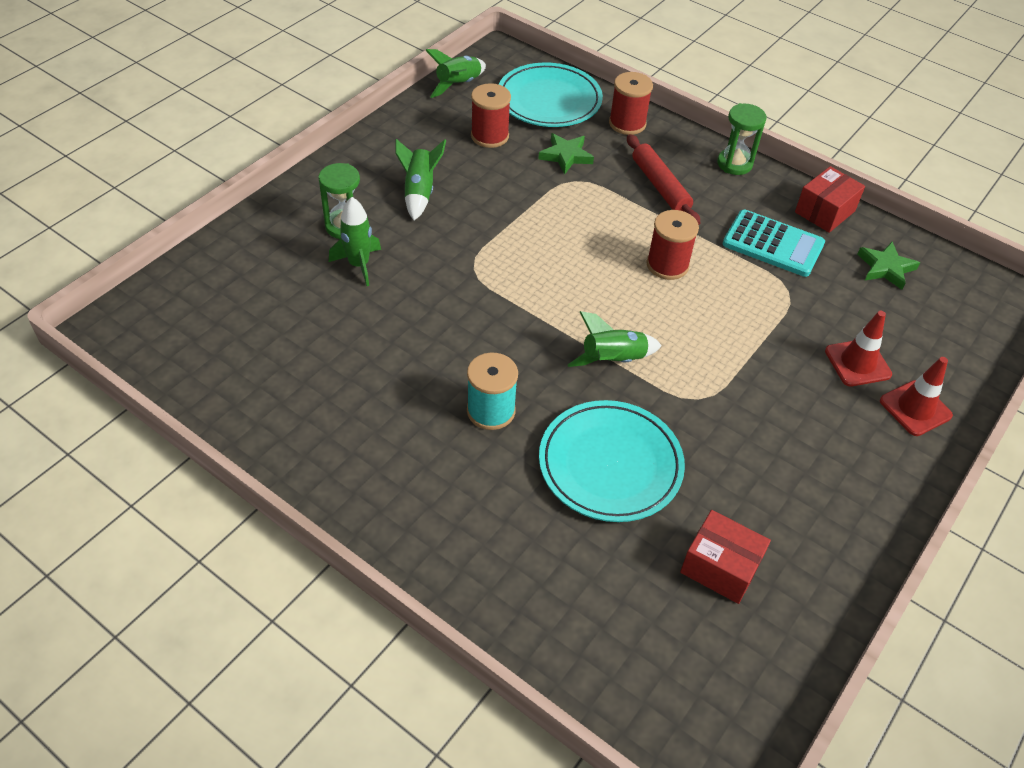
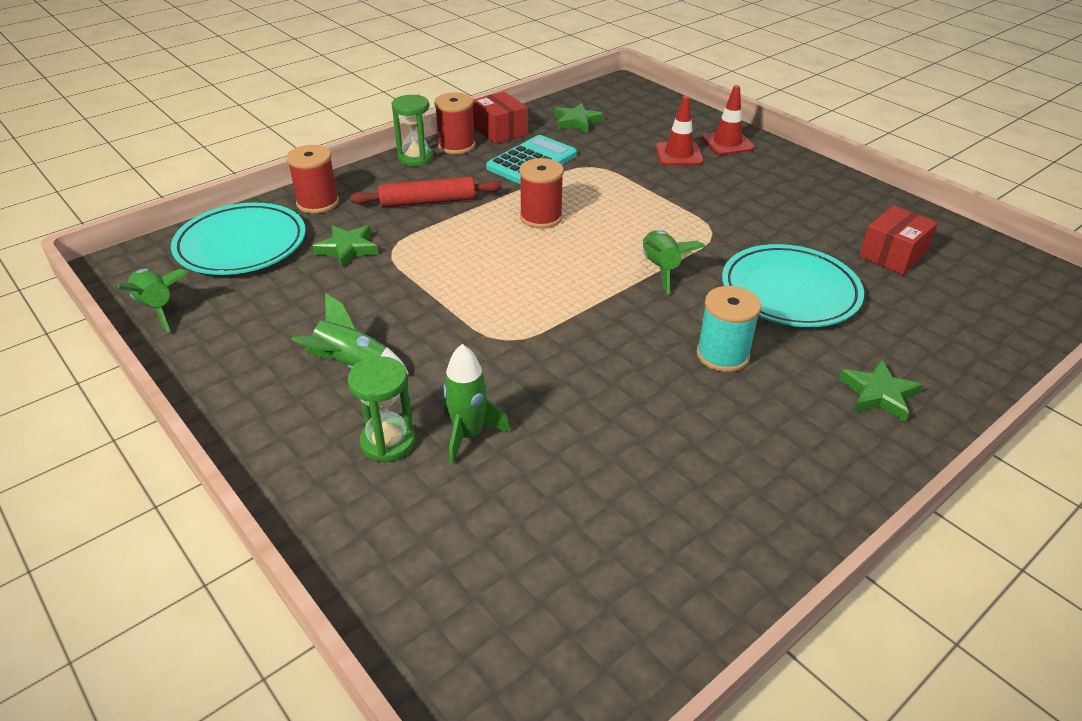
camera: 75 degrees left, 10 degrees down
red spool [471,83,511,148] -> red spool moved to [434,92,475,154]
none -> green star [839,360,923,422]

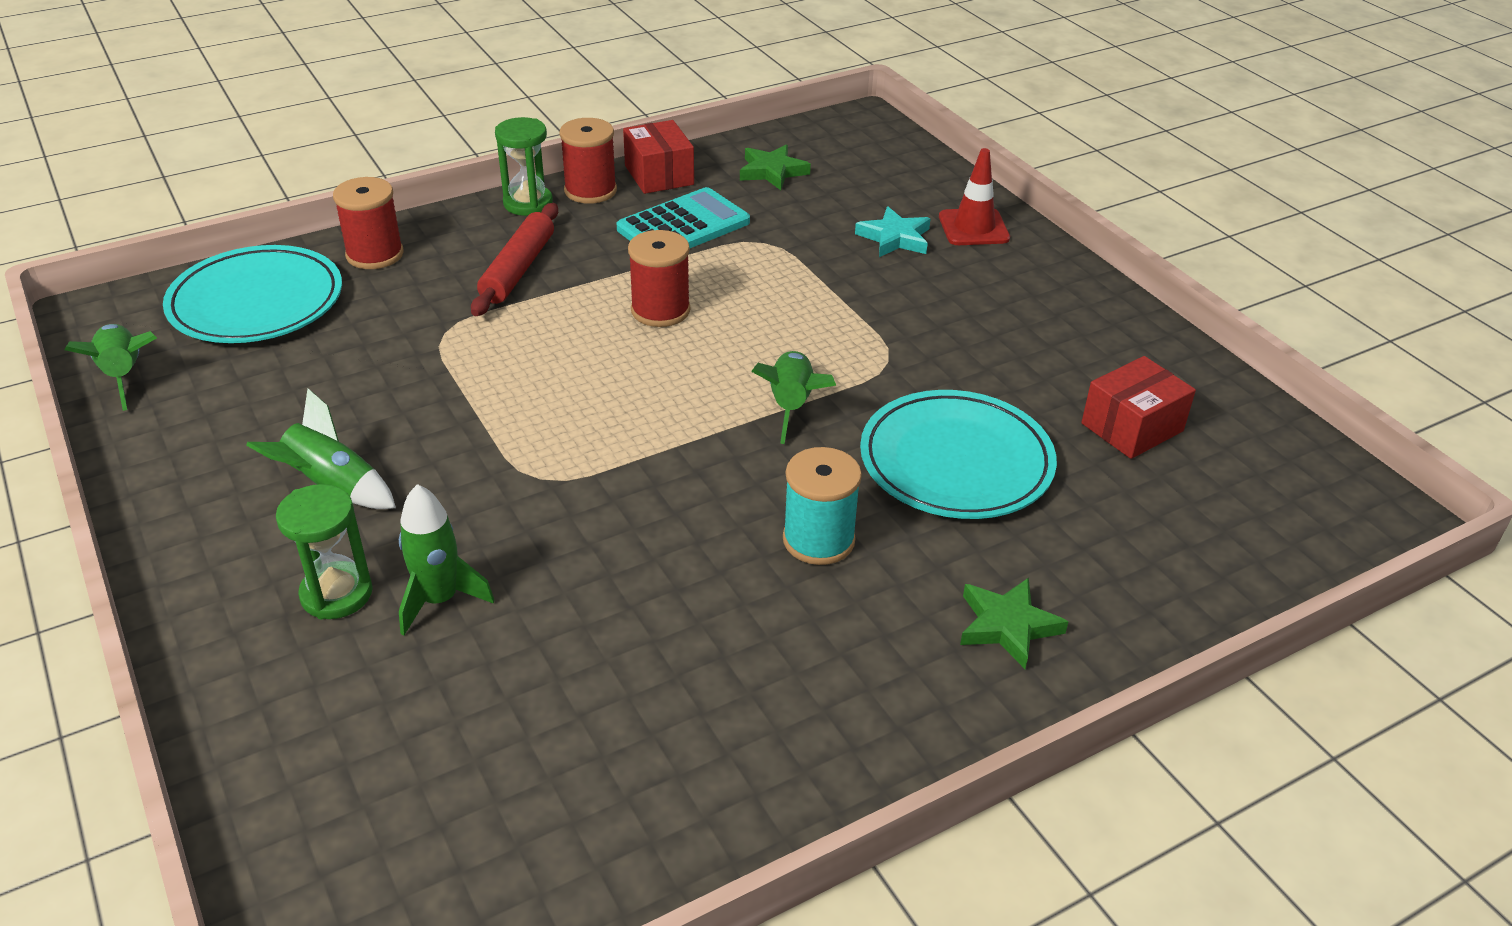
camera: 10 degrees right, 0 degrees up
green star [312,225,378,268] -> none
red rolling pin [350,176,502,208] -> red rolling pin turned 75 degrees counterclockwise [471,203,558,316]
red traffic cone [655,96,704,166] -> turquoise star [855,207,931,257]

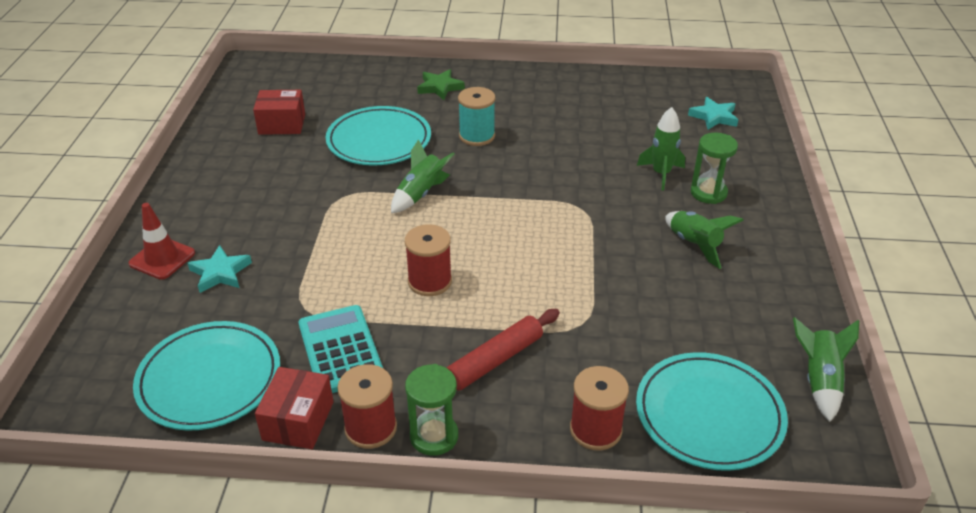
camera: 145 degrees left, 0 degrees up
turquoise calculator [617,187,750,248] -> turquoise calculator turned 75 degrees clockwise [299,305,383,393]
green star [740,144,811,190] -> turquoise plate [133,321,280,431]
none -> turquoise star [688,97,738,130]

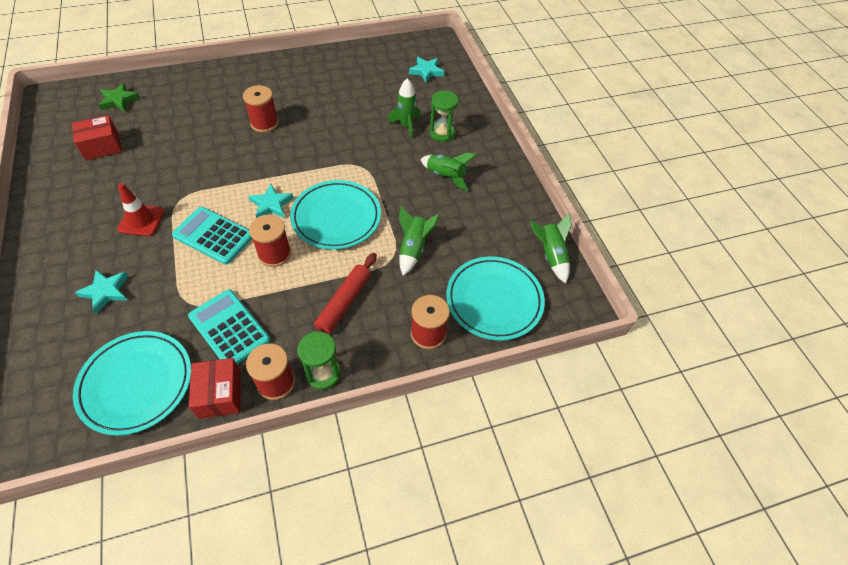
camera: 25 degrees left, 15 degrees up
red traffic cone [128,203,195,280] -> red traffic cone moved to [117,183,165,236]
turquoise plate [326,106,431,166] -> turquoise plate moved to [290,180,381,250]
green rocket [391,139,455,213] -> green rocket moved to [399,206,440,276]
green star [417,69,465,100] -> green star moved to [99,83,140,112]
turquoise spool [458,87,495,146] -> red spool [243,85,279,133]
none -> turquoise calculator [172,207,252,265]
none -> turquoise star [248,184,294,218]

